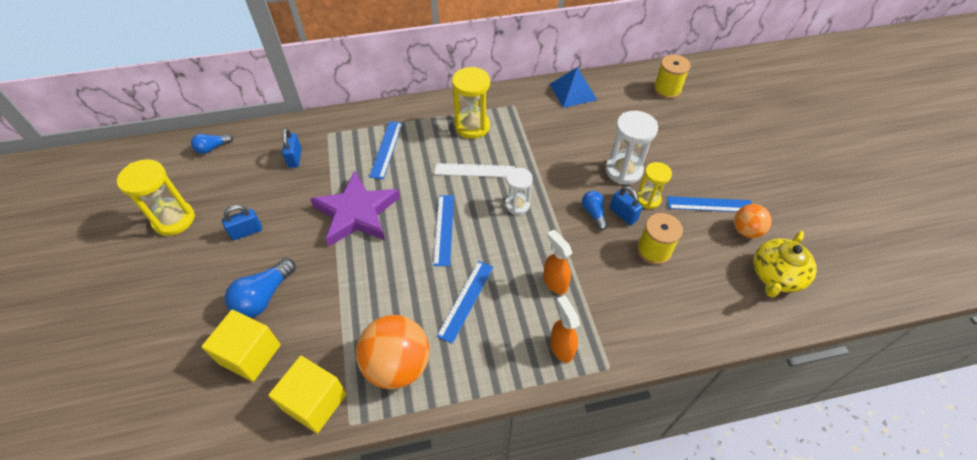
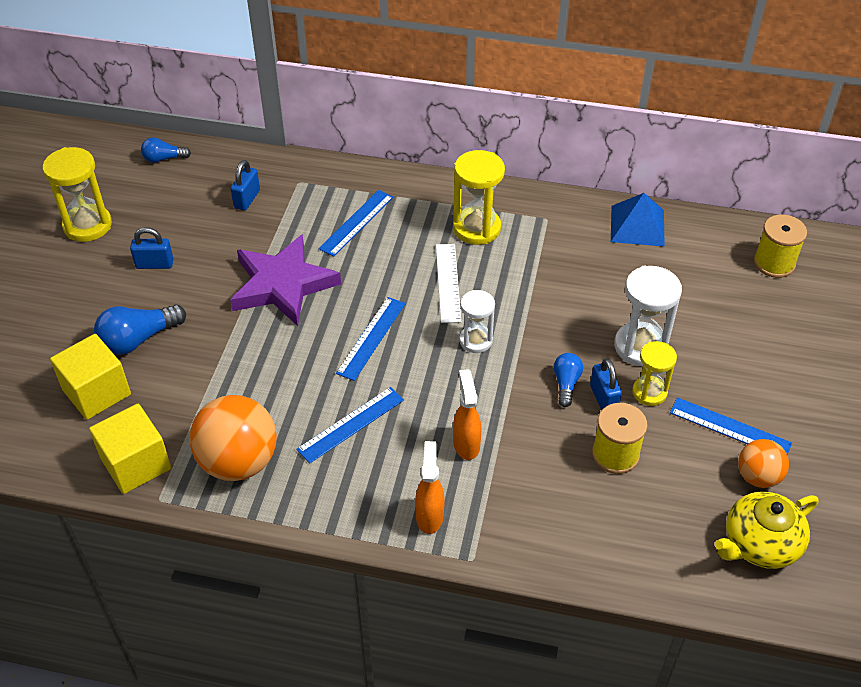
camera: 25 degrees right, 5 degrees down
white ruler [434,163,515,177] -> white ruler turned 60 degrees clockwise [436,244,461,323]

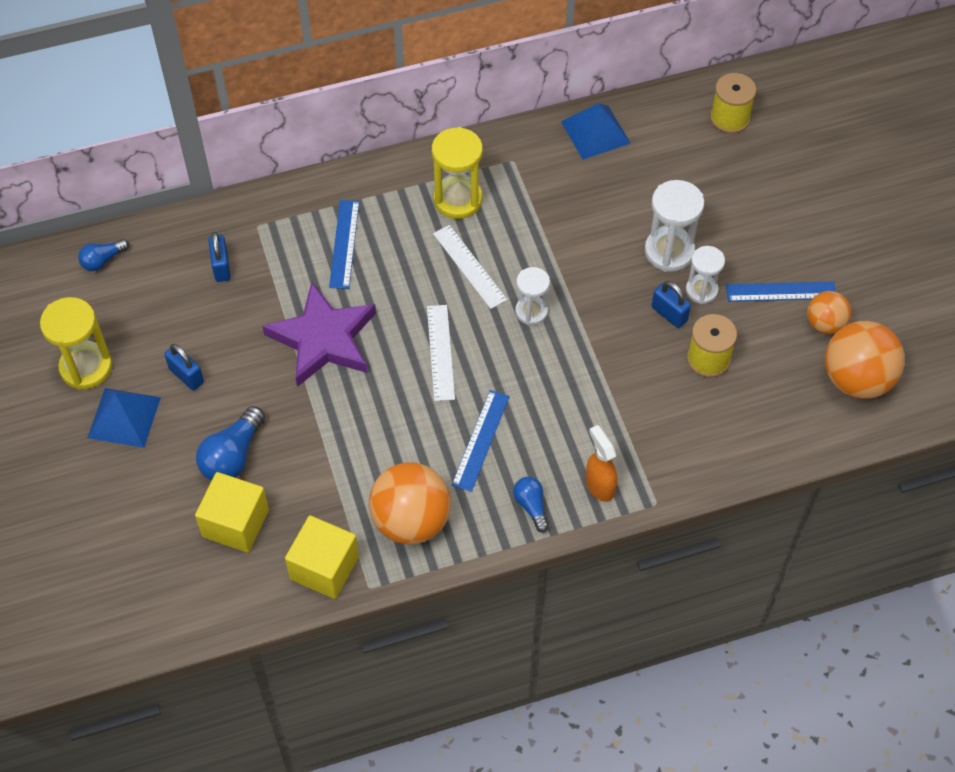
camera: 30 degrees left, 10 degrees up
blue padlock [130,227,174,269] -> blue padlock turned 75 degrees clockwise [164,344,204,390]
blue ruler [336,297,406,381] -> white ruler [427,305,455,401]
orange spray bottle [453,369,482,460] -> none
blue light bulb [553,353,583,407] -> blue light bulb moved to [513,477,549,532]
yellow hourglass [632,341,677,406] -> white hourglass [686,246,725,304]
yellow teapot [715,492,818,569] -> orange ball [825,321,905,399]
none -> blue pyramid [87,388,161,448]

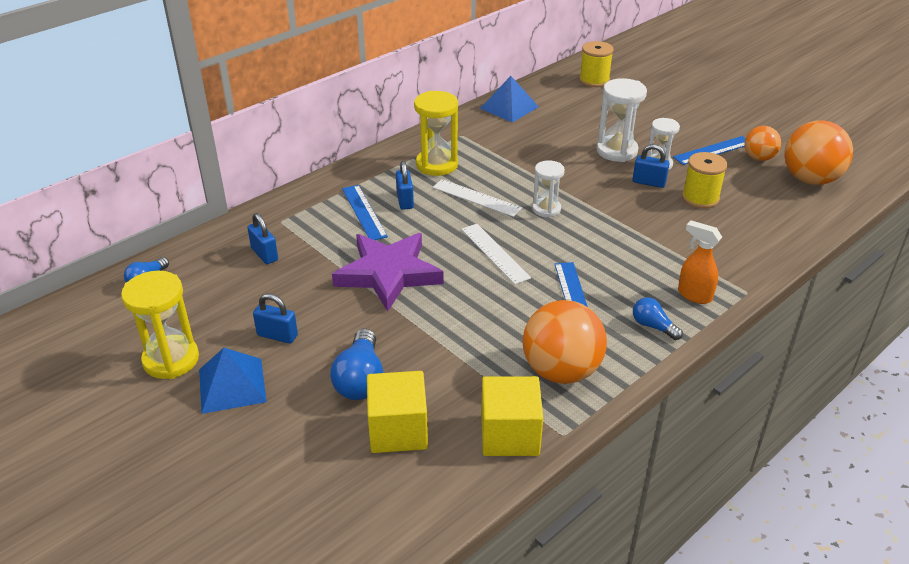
camera: 25 degrees left, 20 degrees down
none -> blue padlock [396,161,414,210]

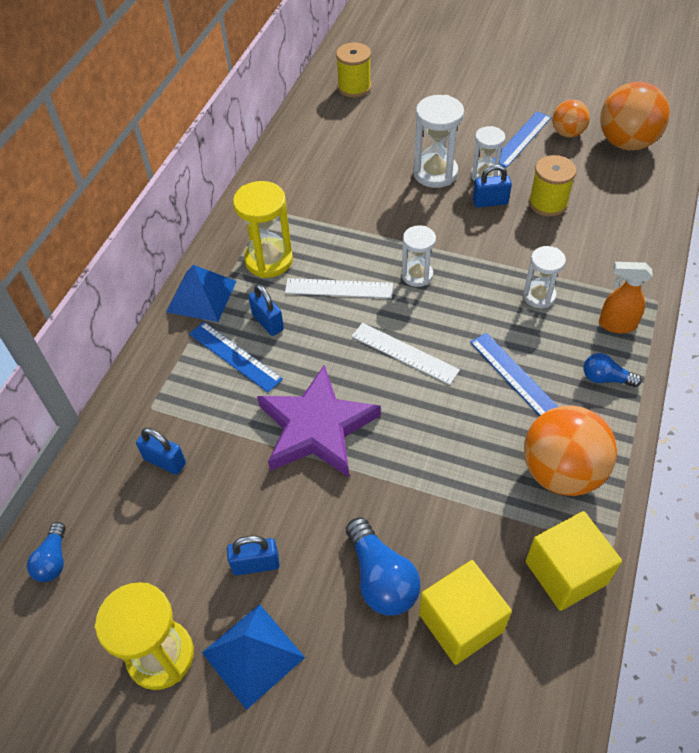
camera: 25 degrees left, 15 degrees up
blue pyramid [480,76,539,123] -> blue pyramid moved to [166,265,236,322]
none -> white hourglass [523,246,566,308]

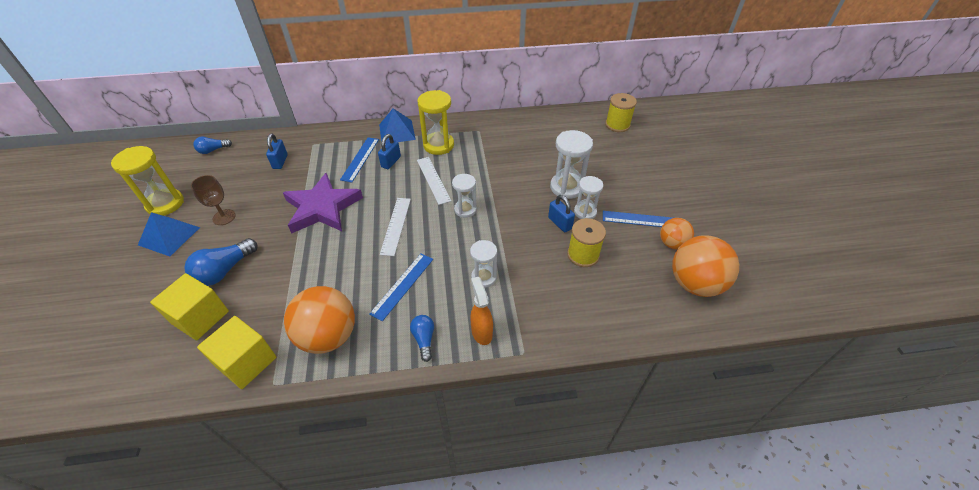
camera: 60 degrees right, 5 degrees down
blue padlock [227,536,280,575] -> brown goblet [191,175,236,225]

